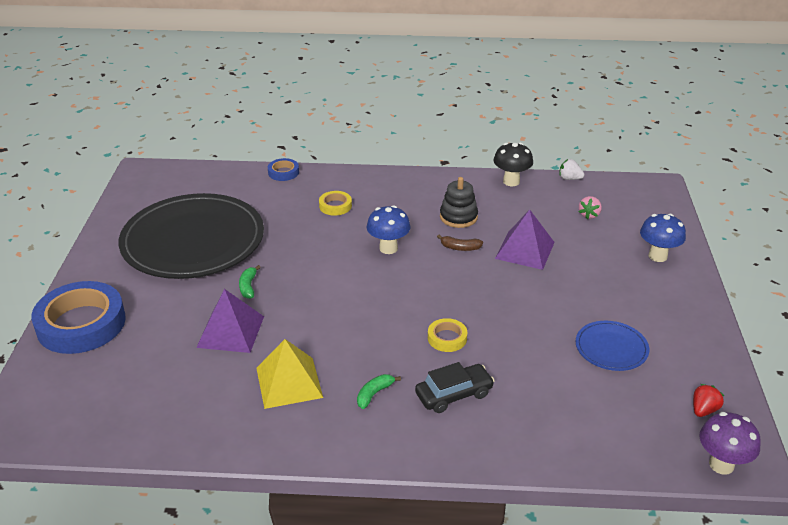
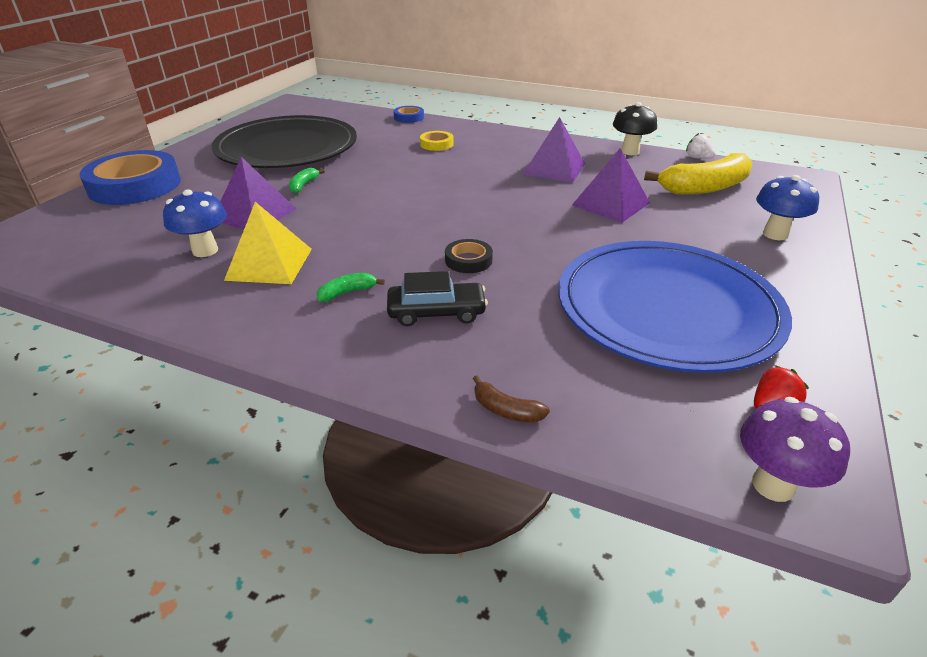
camera: 20 degrees right, 0 degrees up
blue mushroom [367,205,411,254] -> blue mushroom moved to [163,189,227,257]
yellow tape [428,318,467,352] -> black tape [445,239,493,273]
brown banana [437,235,483,251] -> brown banana moved to [473,375,550,422]
black stacking toy [440,177,478,228] -> purple pyramid [523,117,585,183]
blue plate [575,321,649,371] -> blue plate [558,241,792,373], size x2.28
pink strawberry [579,196,602,219] -> yellow banana [644,153,753,195]

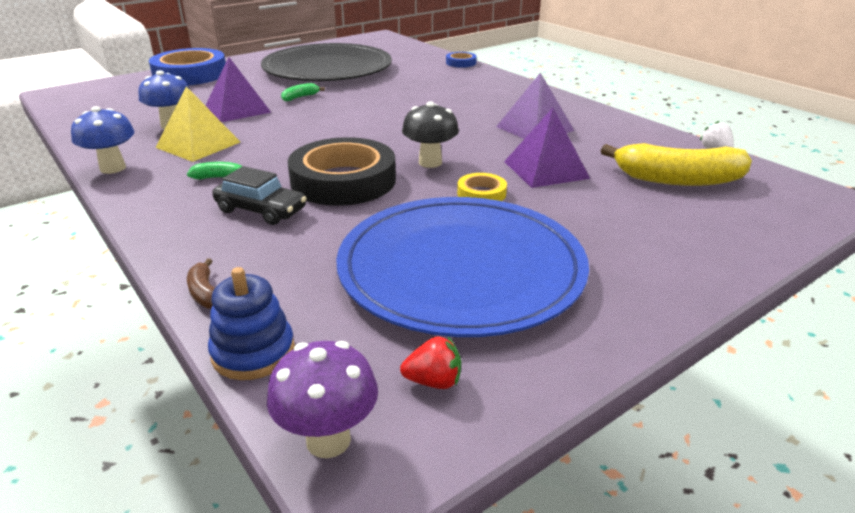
camera: 30 degrees right, 5 degrees down
yellow tape [420,131,453,151] -> yellow tape moved to [457,173,507,201]
black tape [445,239,493,273] -> black tape [288,137,396,206], size x2.22
black mushroom [613,102,657,155] -> black mushroom moved to [402,101,459,168]
blue mushroom [756,175,819,240] -> blue mushroom moved to [71,106,135,174]
none -> blue stacking toy [208,267,295,380]

